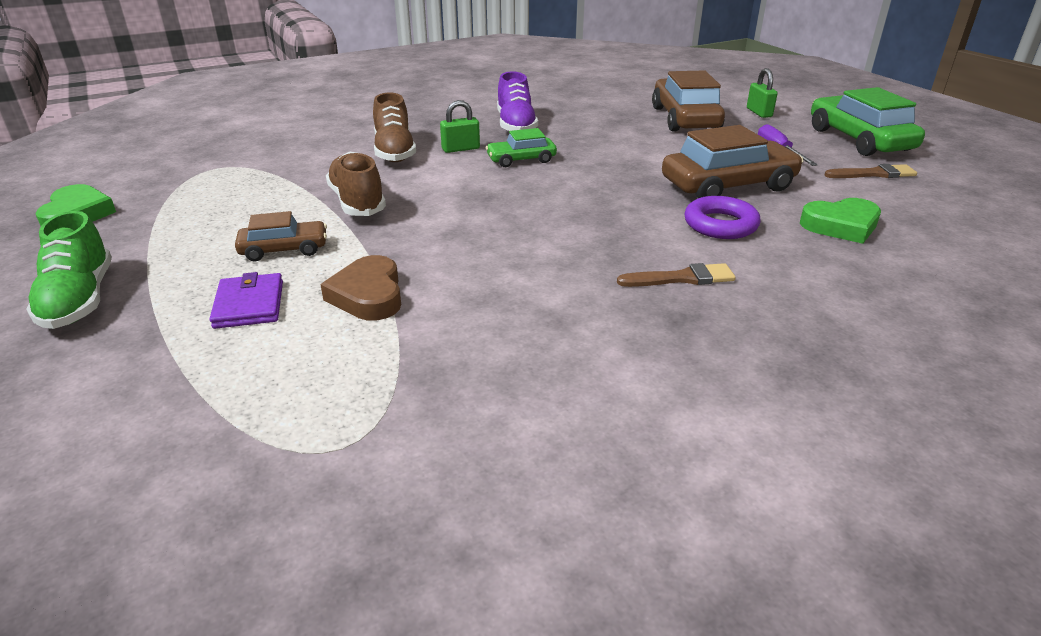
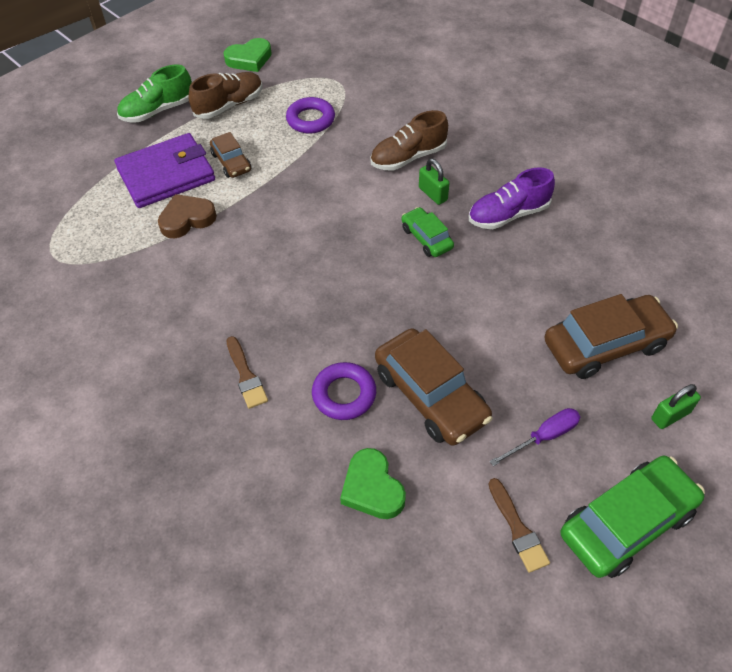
camera: 75 degrees right, 20 degrees up
purple wallet [209,272,283,329] -> purple wallet [114,133,215,208], size x1.87
brown shoe [326,152,386,216] -> brown shoe moved to [188,72,263,119]
none -> purple ring [286,97,335,134]

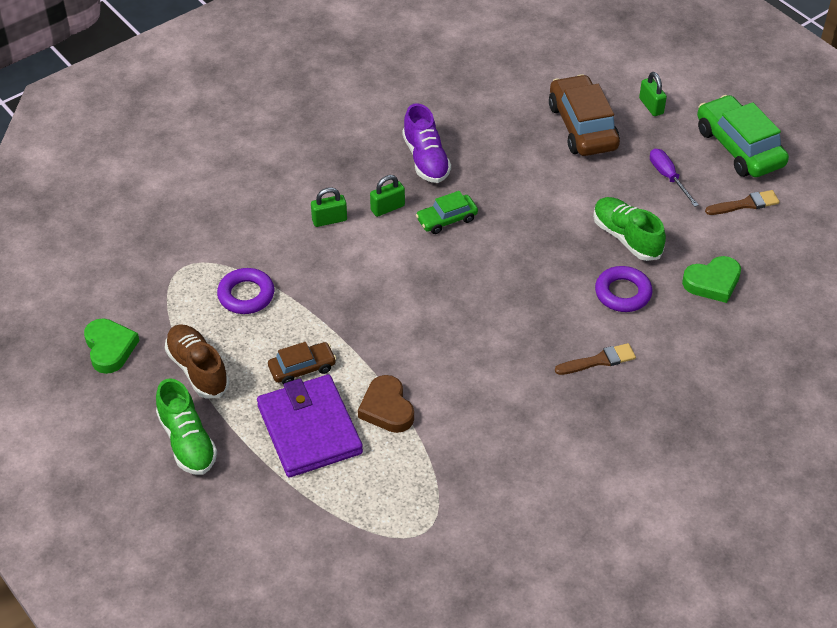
camera: 85 degrees left, 5 degrees down
brown shoe [370,110,448,171] -> green padlock [311,187,347,227]
brown car [375,328,492,446] -> green shoe [593,197,666,261]

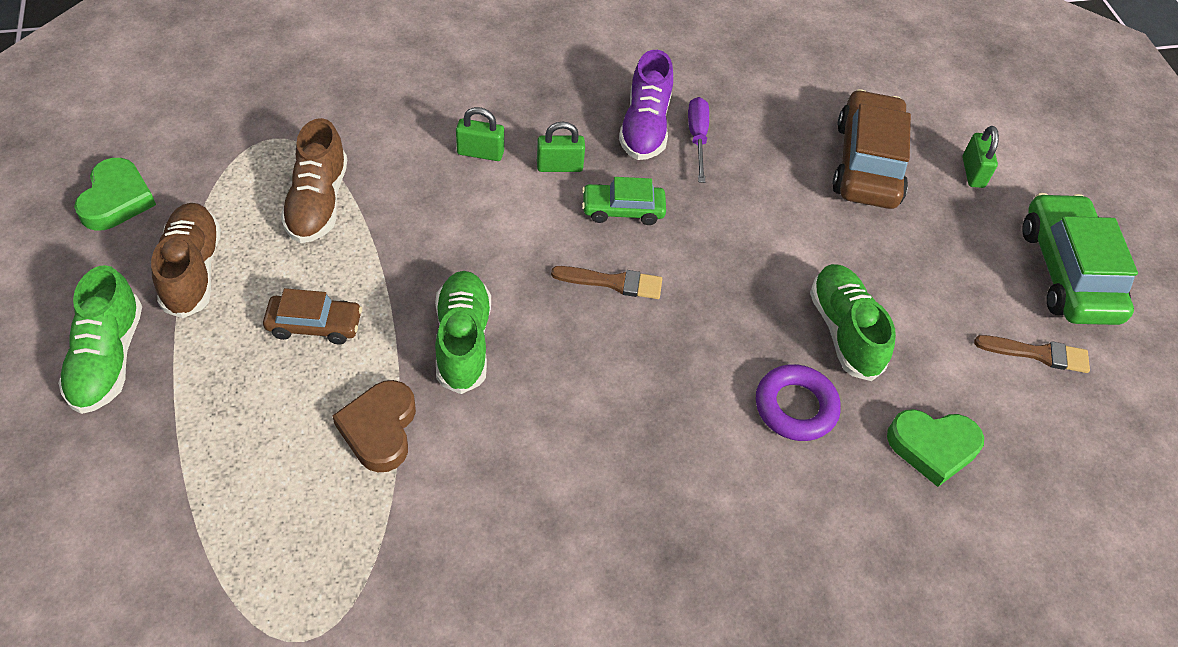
camera: 20 degrees right, 5 degrees up
purple ring [217,268,274,314] -> brown shoe [281,118,347,243]
purple wallet [257,374,363,477] -> none
brown brush [555,343,636,375] -> brown brush moved to [551,266,662,299]
purple screwdriver [650,149,699,207] -> purple screwdriver moved to [688,97,709,183]
none -> green shoe [435,271,491,394]

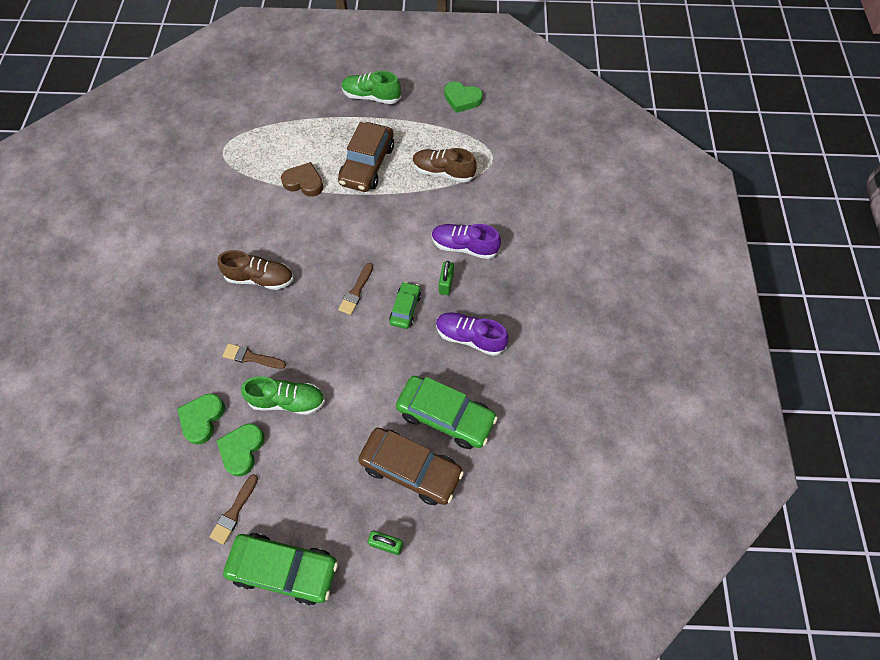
camera: 110 degrees right, 10 degrees up
brown shoe [151,203,221,318] -> brown shoe moved to [218,250,294,290]
brown car [263,288,362,345] -> brown car [338,122,394,192], size x1.82
green shoe [435,271,491,394] -> none
green padlock [456,107,504,161] -> purple shoe [432,224,501,259]
purple screwdriver [688,97,709,183] -> none
purple ring [756,364,841,441] -> brown brush [223,343,286,369]
none -> green heart [217,423,265,477]
none -> green car [396,376,498,449]

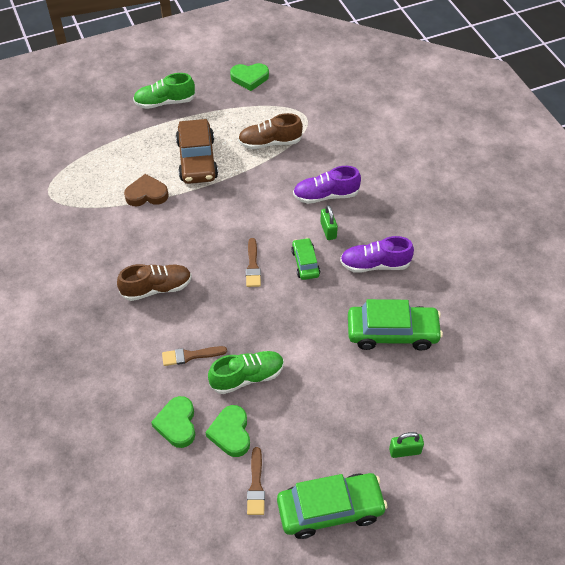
camera: 25 degrees left, 10 degrees down
brown car [358,427,464,505] -> none

